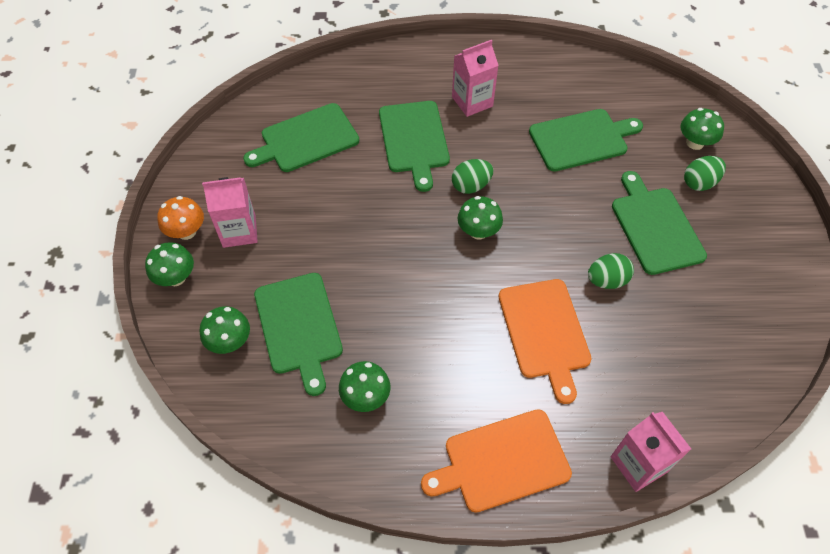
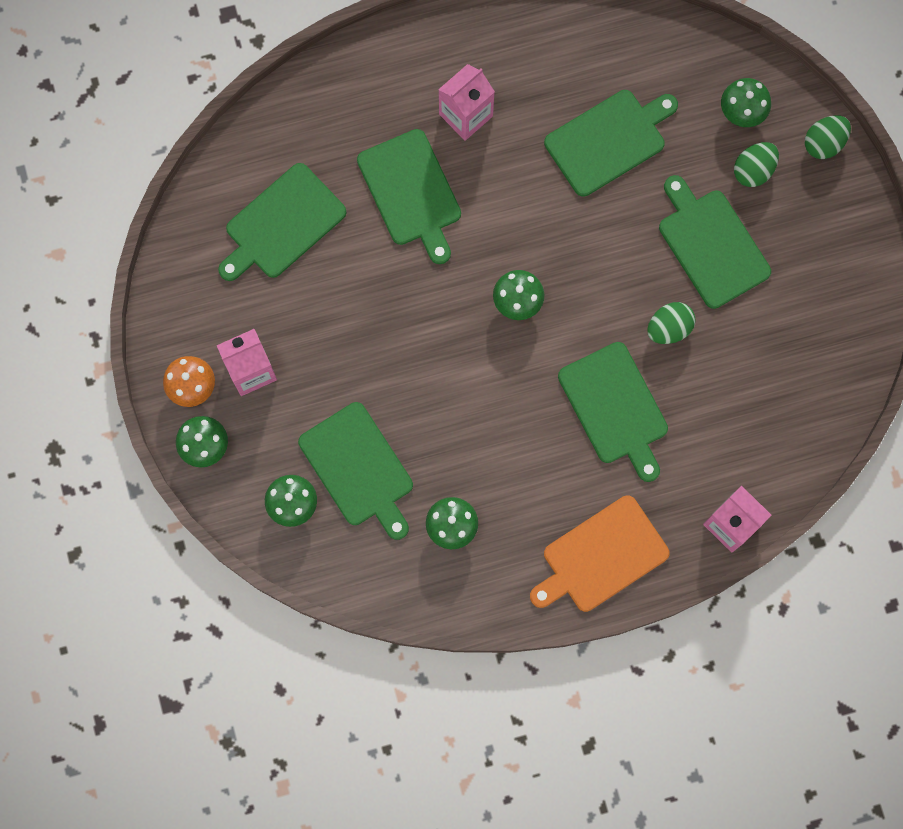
camera: 15 degrees left, 20 degrees up
green egg [452,159,493,194] -> green egg moved to [805,115,851,159]
orange cutting board [499,279,591,404] -> green cutting board [558,342,668,482]

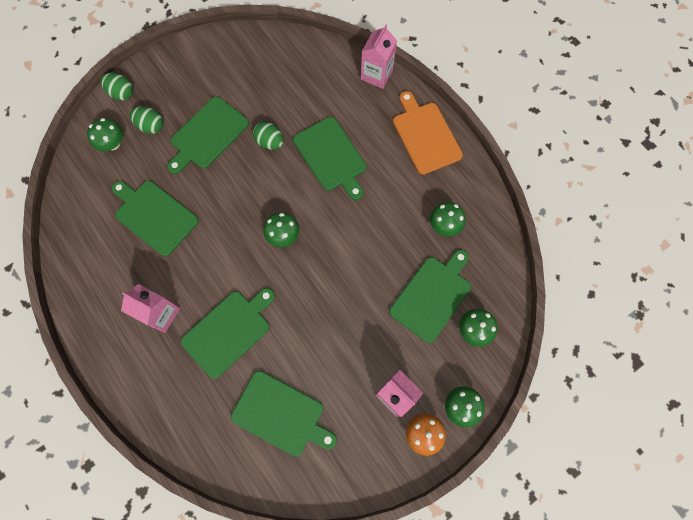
camera: 110 degrees left, 5 degrees down
orange cutting board [530,496,670,612] -> orange cutting board turned 150 degrees counterclockwise [393,91,463,175]
green cutting board [558,342,668,482] -> green cutting board turned 105 degrees clockwise [293,117,366,200]

